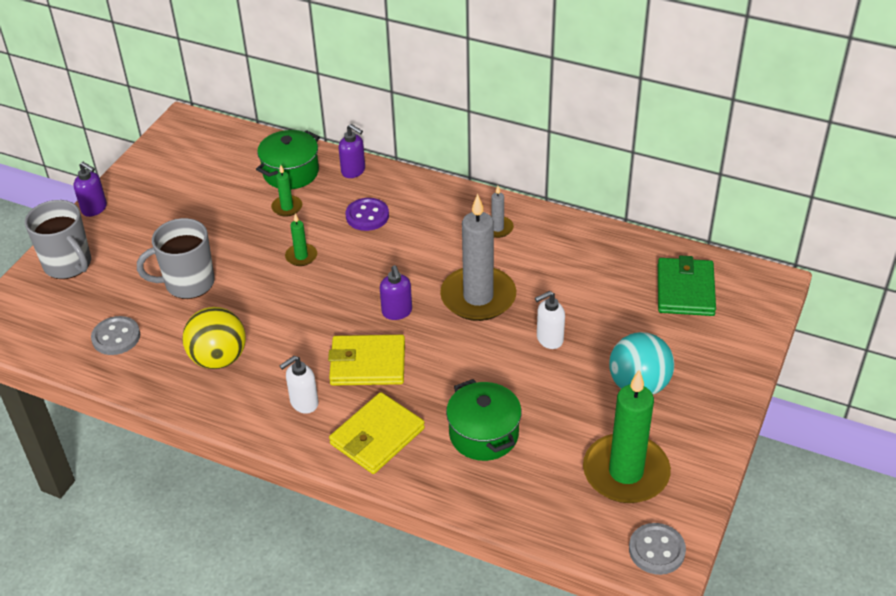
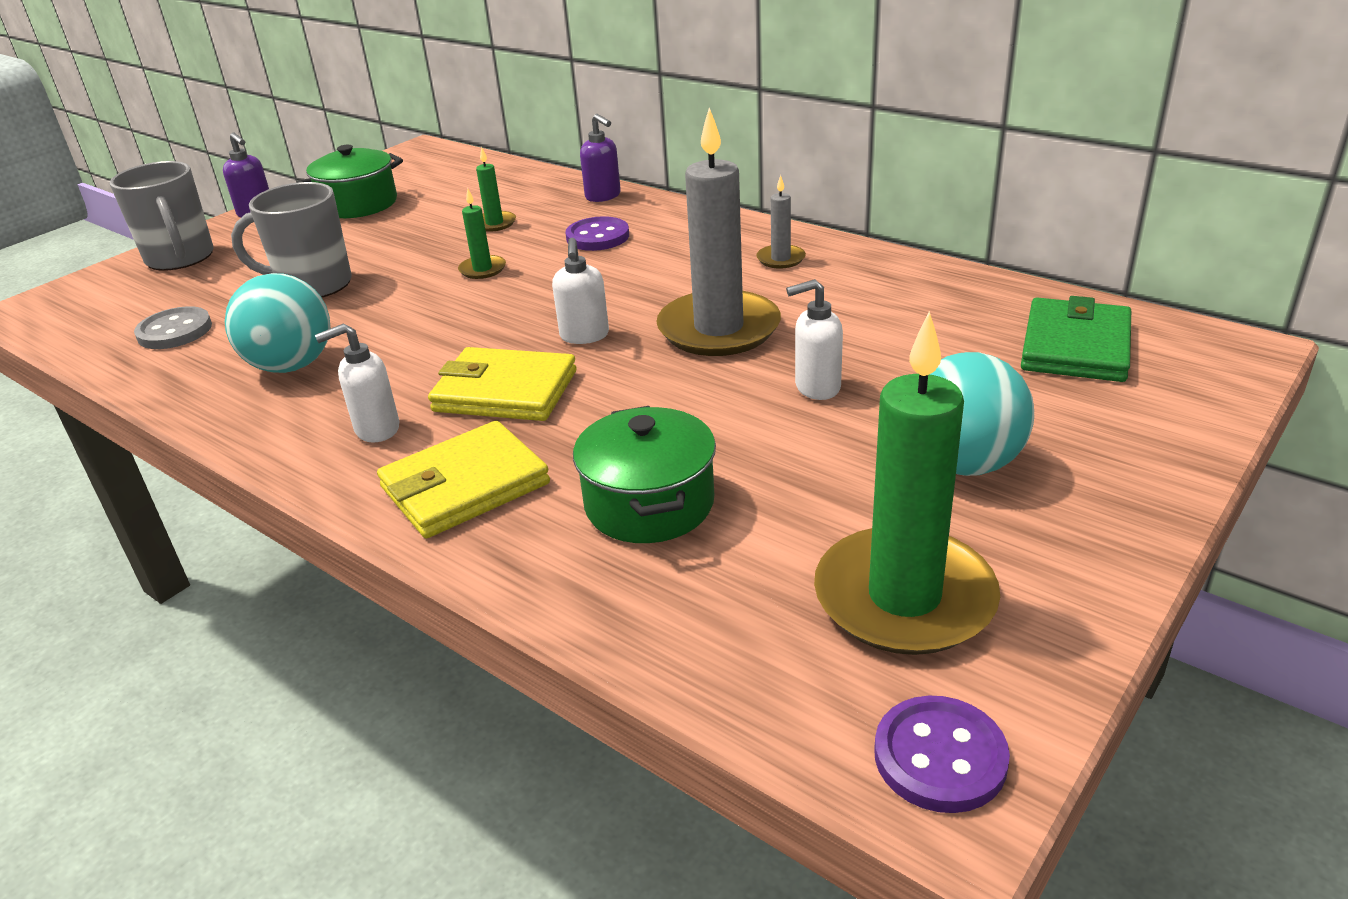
camera: 15 degrees right, 10 degrees down
yellow ball [182,307,246,369] -> turquoise ball [225,273,330,373]
green pot [256,130,320,189] -> green pot moved to [297,145,403,218]
purple soap dispenser [380,265,412,320] -> white soap dispenser [552,238,609,344]
grey button [629,523,686,575] -> purple button [874,696,1010,813]

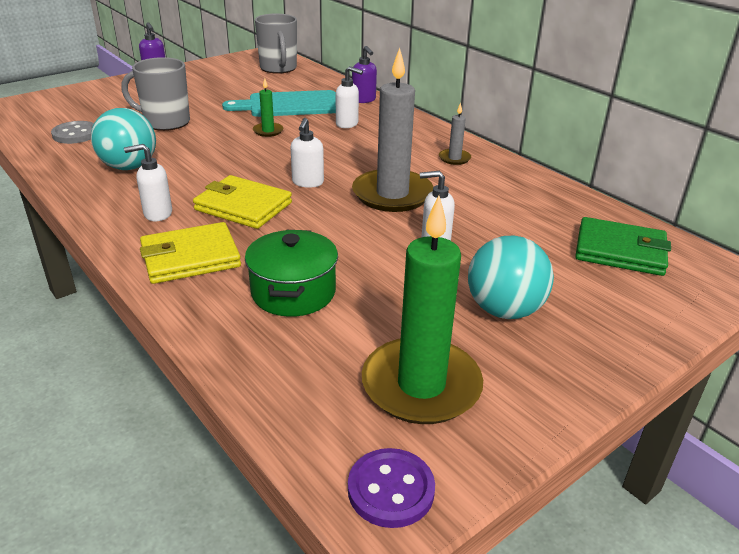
camera: 10 degrees right, 0 degrees up
grey mug [110,161,214,271] -> grey mug moved to [255,14,297,74]
green pot [297,145,403,218] -> none
green candle [476,147,516,232] -> turquoise cutting board [222,90,336,117]
purple button [565,216,629,251] -> white soap dispenser [336,66,363,128]
green wallet [1021,296,1131,382] -> green wallet turned 75 degrees clockwise [575,217,671,276]

